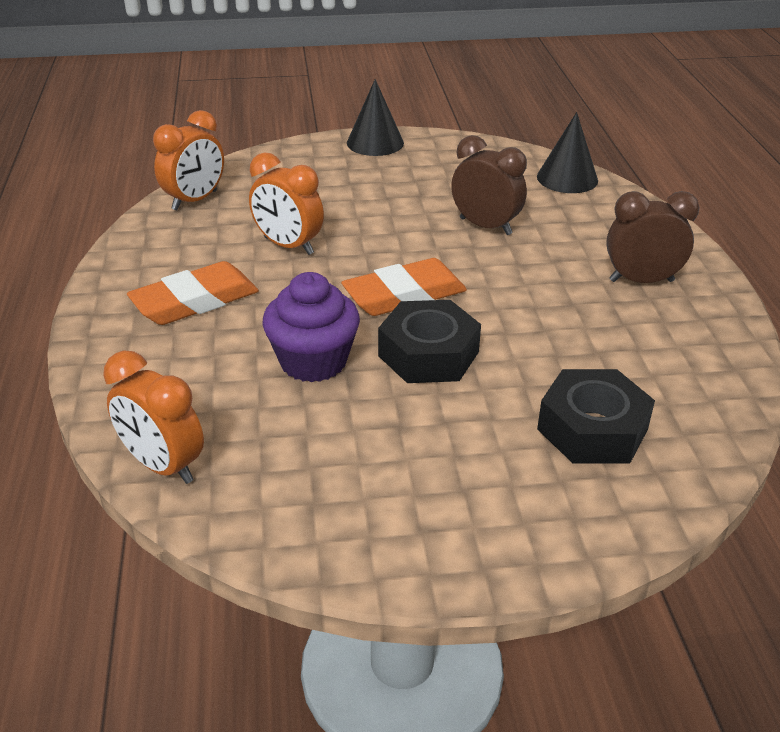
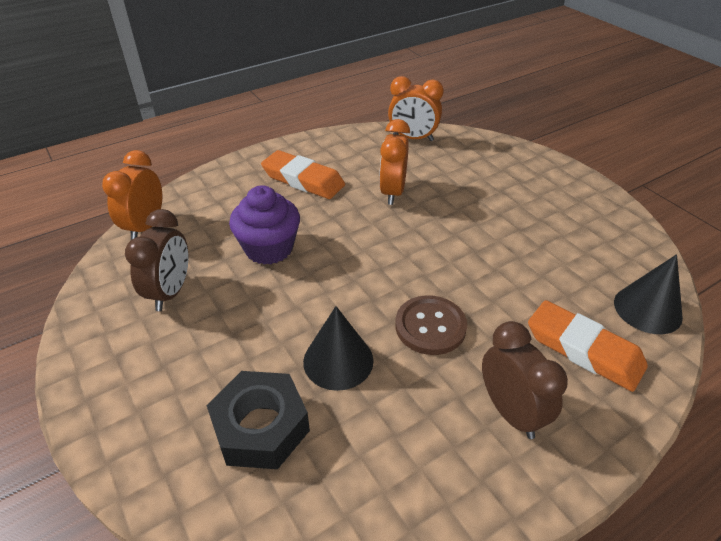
camera: 65 degrees right, 5 degrees up
orange eraser [341,258,467,316] -> orange eraser moved to [528,300,648,392]
black cone [347,79,404,156] -> black cone moved to [303,306,373,391]
black nut [378,300,481,383] -> none
brown clock [451,135,527,235] -> brown clock moved to [125,209,188,311]
none -> brown button [395,295,467,355]

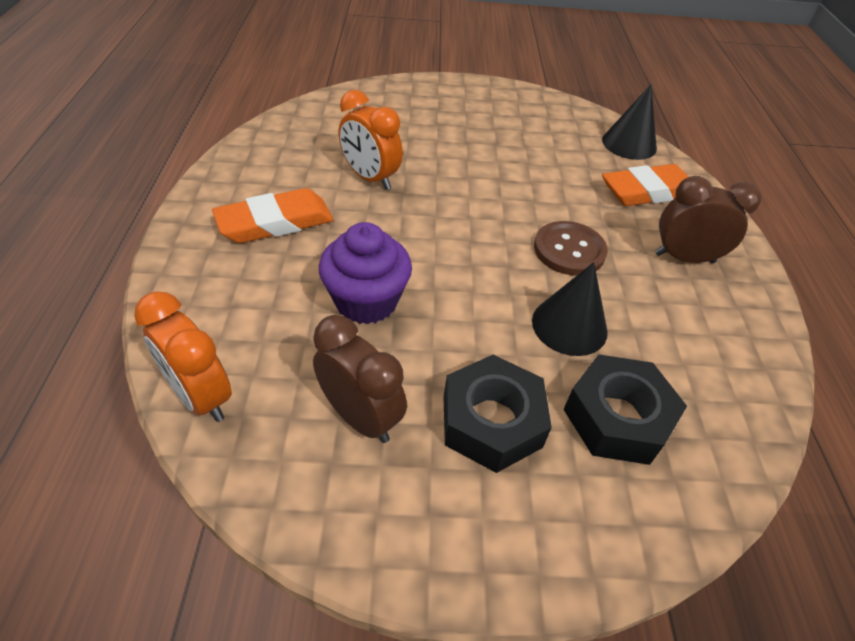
camera: 60 degrees left, 5 degrees up
orange clock [388,76,443,141] -> none
none -> black nut [443,355,552,473]

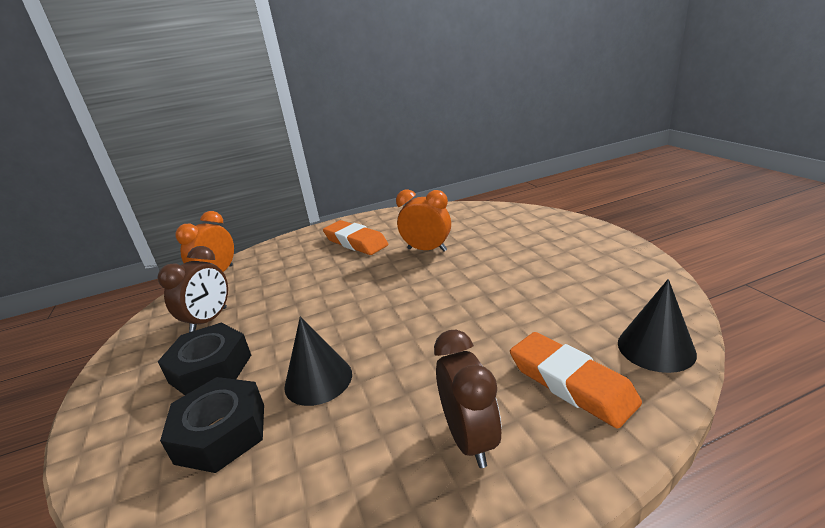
camera: 75 degrees right, 20 degrees down
purple cupcake [319,222,412,324] -> none
orange clock [338,90,403,190] -> orange clock turned 90 degrees clockwise [396,189,451,252]
brown button [534,221,608,276] -> none

